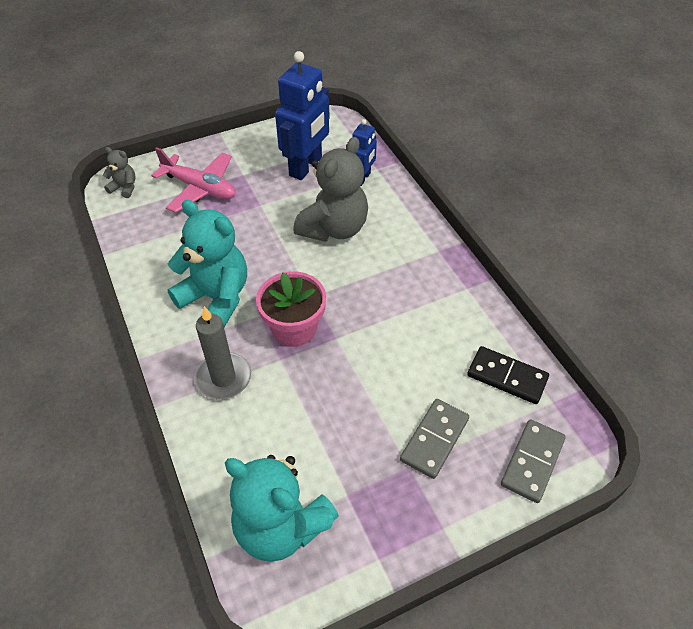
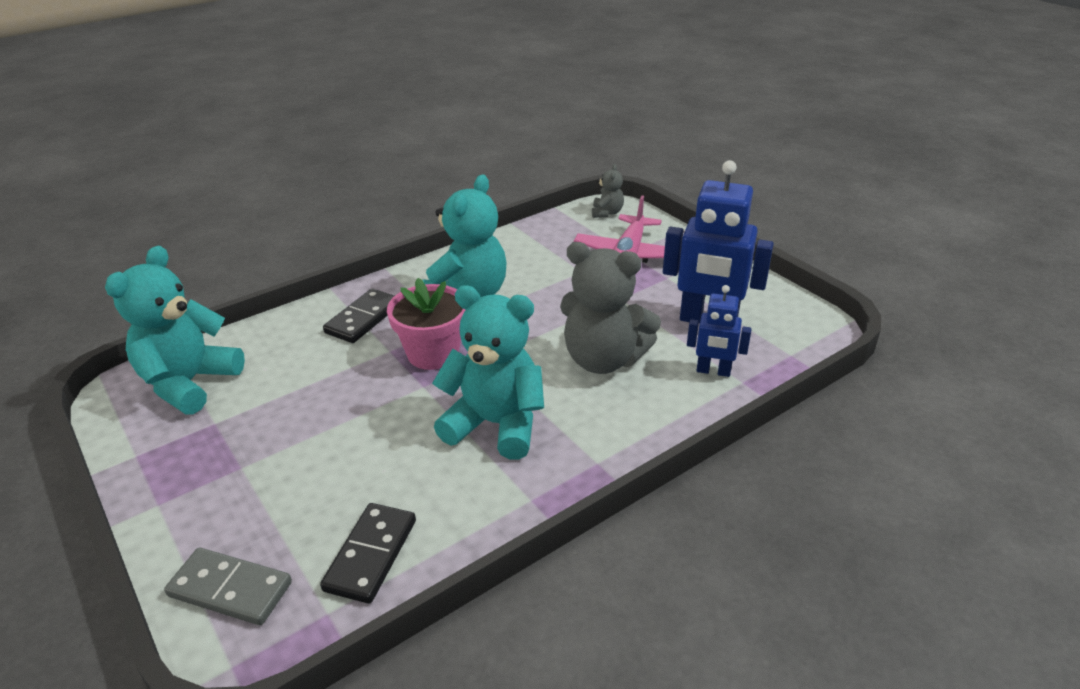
camera: 80 degrees right, 15 degrees down
grey candle [194,306,251,400] -> black domino [323,289,394,343]
grey domino [400,399,469,479] -> none
none -> turquoise teddy bear [432,285,544,460]

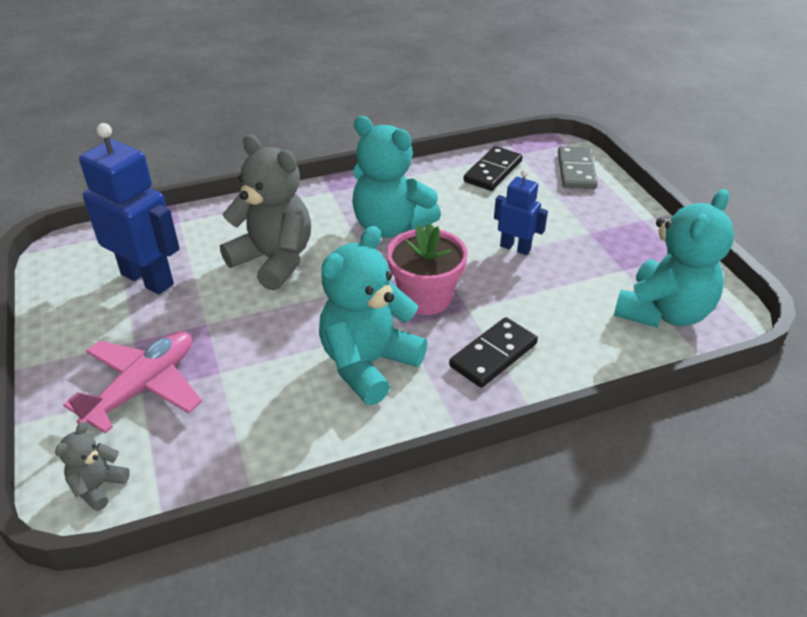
camera: 165 degrees left, 5 degrees up
grey domino [164,548,292,625] -> grey domino turned 60 degrees clockwise [558,146,598,189]
blue robot [687,285,751,377] -> blue robot moved to [494,170,548,255]

